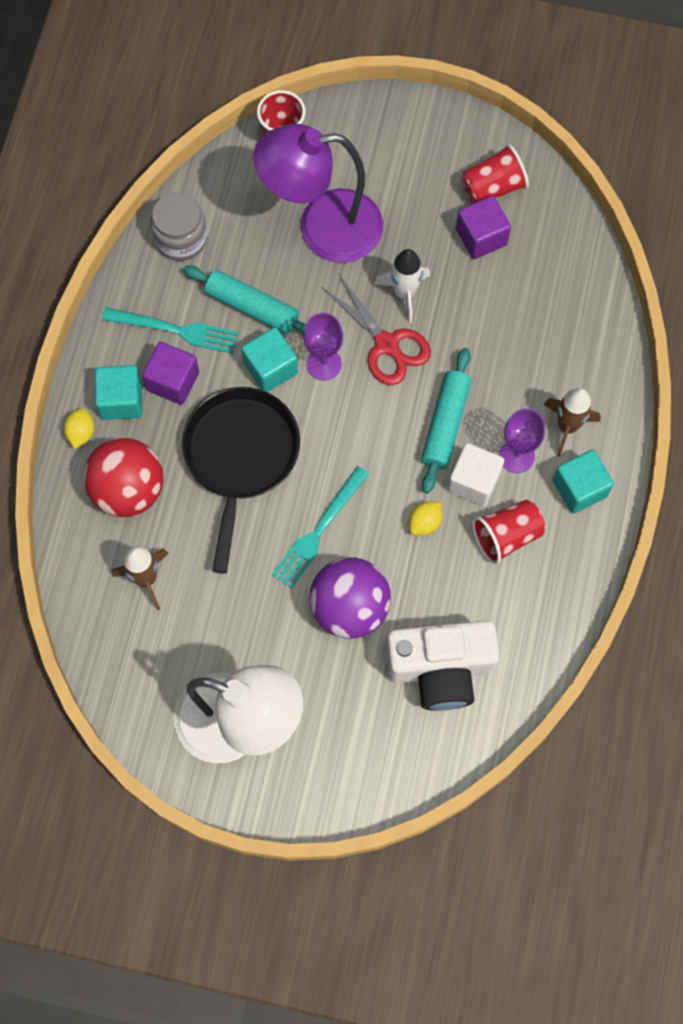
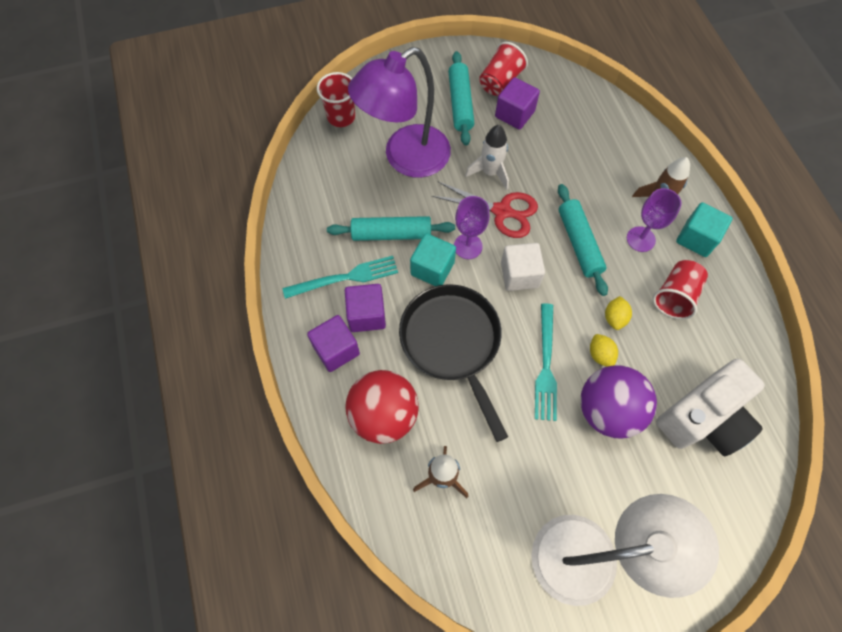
camera: 30 degrees left, 5 degrees down
yellow lemon [64,408,94,449] -> yellow lemon moved to [590,334,618,367]
turquoise cube [95,365,142,420] -> purple cube [307,315,360,372]
grey jar [150,193,207,261] -> none
white cube [448,443,504,506] -> white cube moved to [501,243,545,291]
none -> turquoise rolling pin [448,51,474,146]

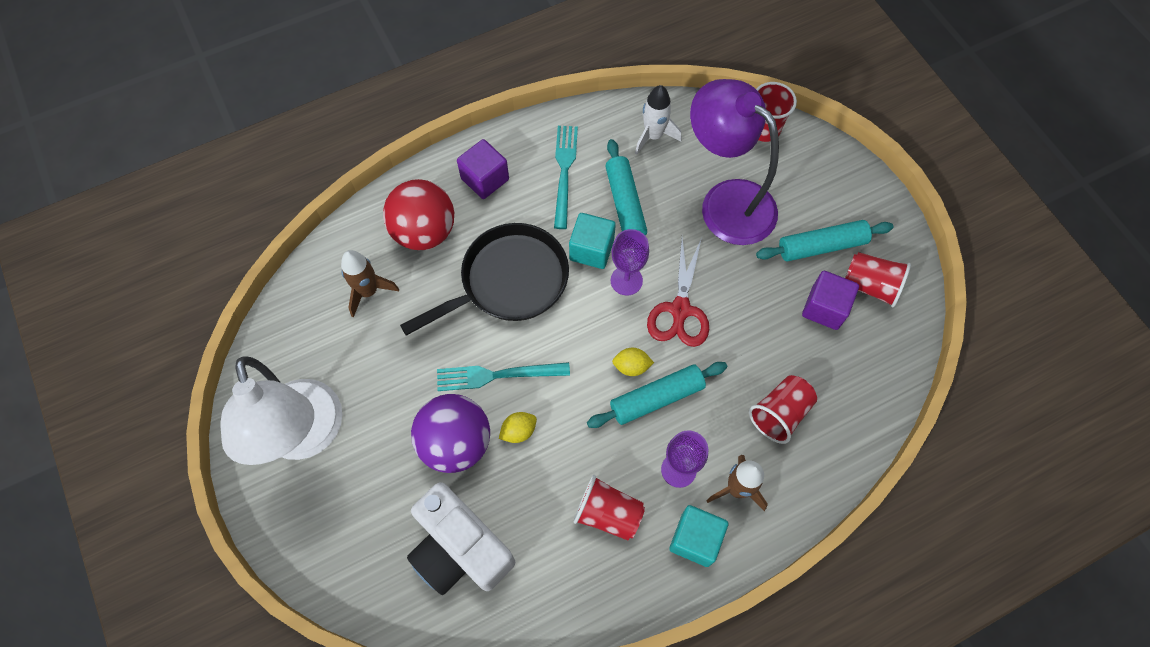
camera: 80 degrees right, 0 degrees up
turquoise fork [282,256,398,299] -> turquoise fork turned 150 degrees counterclockwise [554,126,578,229]
purple cube [345,284,386,332] -> none
white rocket [465,125,509,190] -> white rocket moved to [635,85,681,155]
white cube [501,243,545,291] -> none
yellow lemon [605,296,632,330] -> yellow lemon moved to [612,348,654,376]
none -> red cup [749,375,817,444]

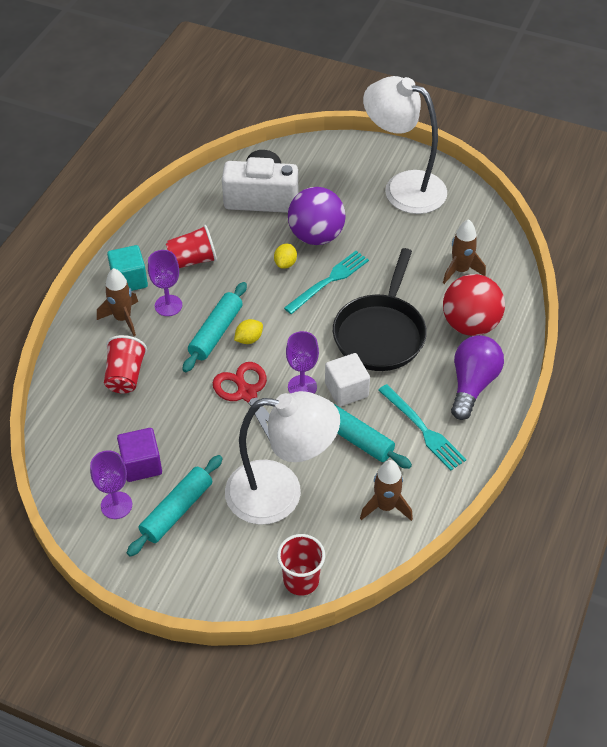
camera: 140 degrees right, 15 degrees down
purple cube [457,139,509,199] -> purple light bulb [451,335,504,420]
turquoise cube [569,213,616,269] -> white cube [325,353,370,407]
white rocket [635,85,681,155] -> brown rocket [360,460,413,521]
purple lamp [690,79,779,245] -> white lamp [225,391,340,525]
red cup [845,252,911,307] -> purple goblet [90,450,132,519]

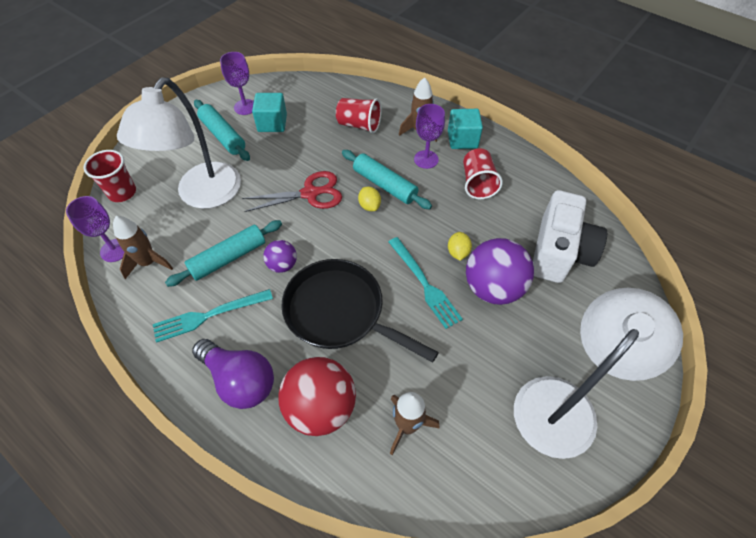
camera: 105 degrees right, 5 degrees up
purple cube [117,428,162,482] -> turquoise cube [252,93,287,132]
yellow lemon [274,244,297,269] -> yellow lemon turned 60 degrees clockwise [448,232,472,261]
purple goblet [286,331,319,394] -> purple goblet moved to [66,196,124,262]
white cube [325,353,370,407] -> purple ball [263,240,297,273]

